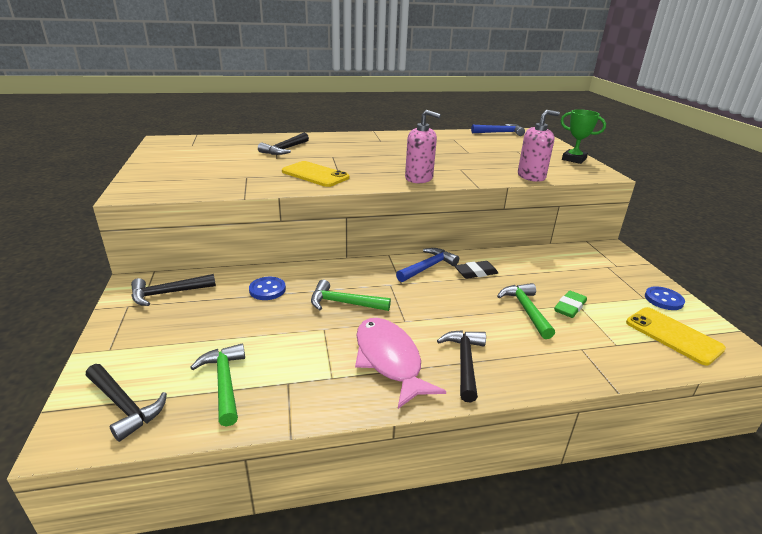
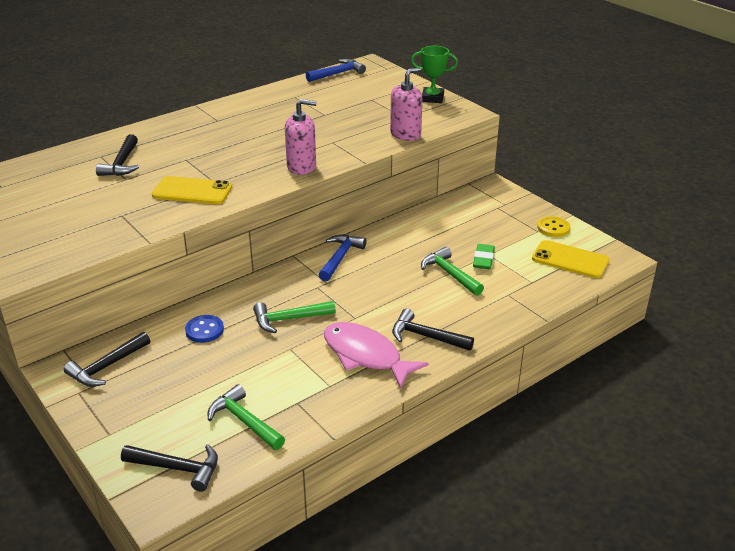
camera: 25 degrees left, 5 degrees up
black hammer [437,330,486,402] -> black hammer turned 45 degrees counterclockwise [392,309,474,351]
black eraser [455,261,498,279] -> none
blue button [645,286,685,310] -> yellow button [537,216,571,237]

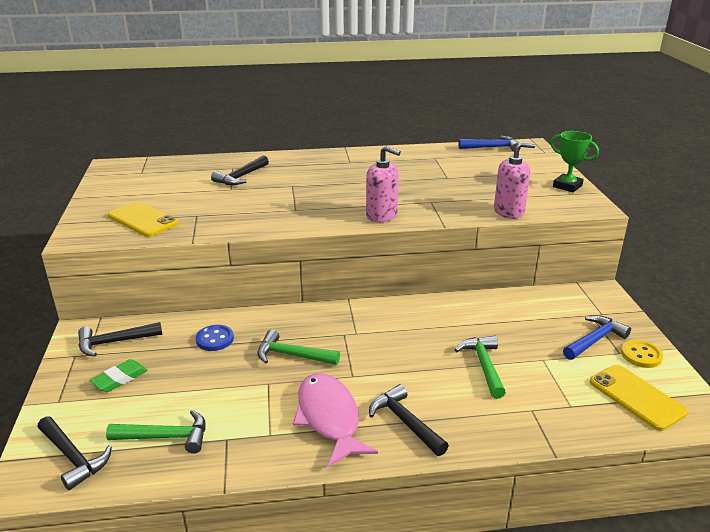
camera: 30 degrees right, 5 degrees down
yellow phone [152,176,232,204] -> yellow phone moved to [108,201,179,237]
green hammer [208,384,285,450] -> green hammer turned 105 degrees clockwise [106,410,206,454]
blue hammer [319,235,366,281] -> blue hammer moved to [563,315,631,360]
green eraser [473,244,495,269] -> green eraser moved to [90,359,148,392]

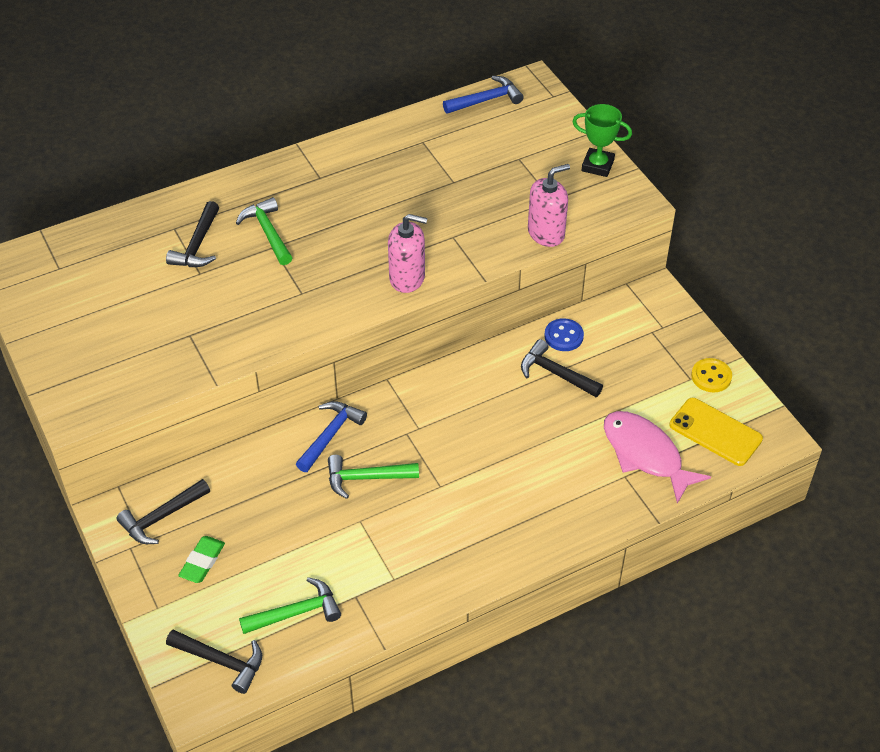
camera: 20 degrees left, 20 degrees up
yellow phone [108,201,179,237] -> none
blue button [196,325,234,351] -> blue button moved to [544,318,584,351]
pink fish [293,373,378,467] -> pink fish moved to [604,411,711,504]
black hammer [369,384,449,456] -> black hammer moved to [521,339,603,397]
green hammer [455,336,506,399] -> green hammer moved to [236,197,293,265]
blue hammer [563,315,631,360] -> blue hammer moved to [296,401,367,472]

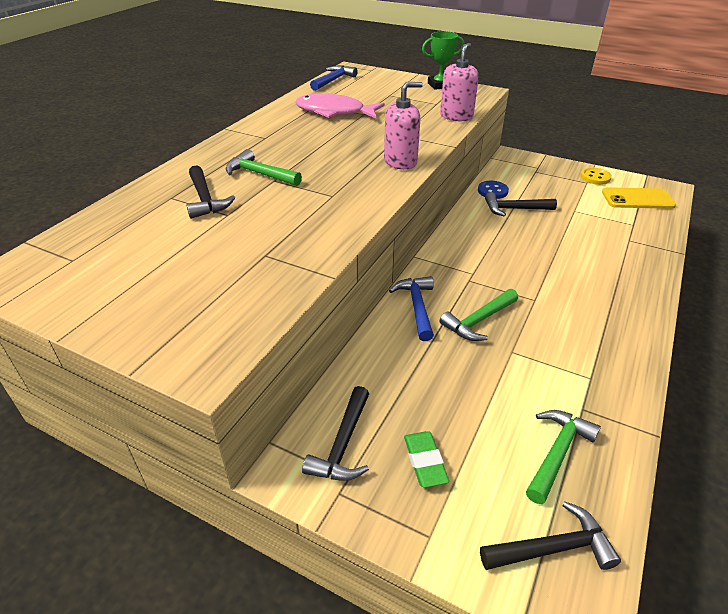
camera: 35 degrees left, 10 degrees down
pink fish [604,411,711,504] -> pink fish moved to [295,93,385,118]

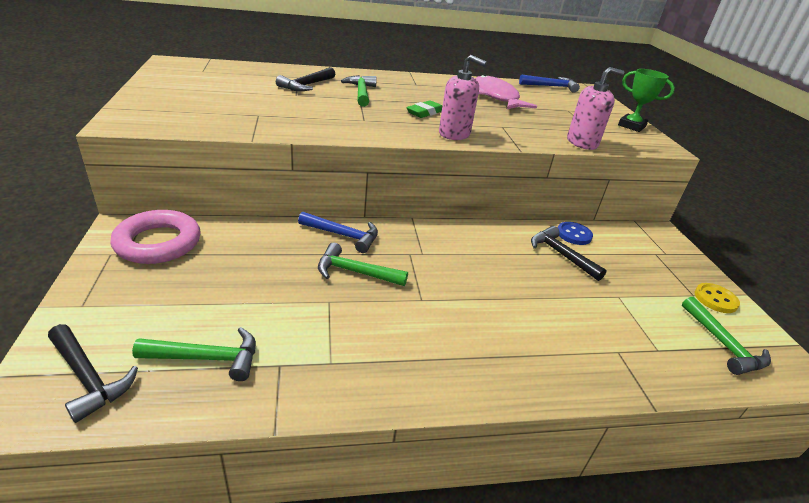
camera: 50 degrees right, 5 degrees down
black hammer [302,386,369,481] -> pink ring [110,210,201,264]
blue hammer [389,276,434,341] -> blue hammer turned 60 degrees clockwise [298,211,378,253]
green eraser [404,431,449,488] -> green eraser moved to [406,100,442,118]
yellow phone [602,187,676,209] -> green hammer [682,297,771,375]

